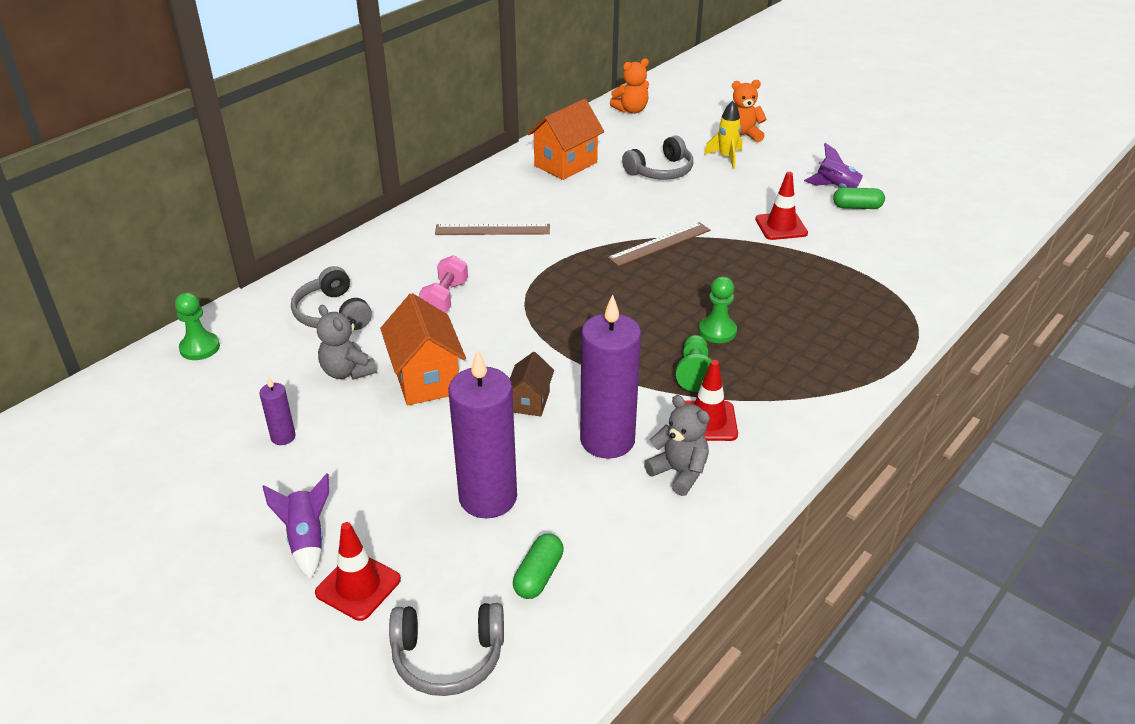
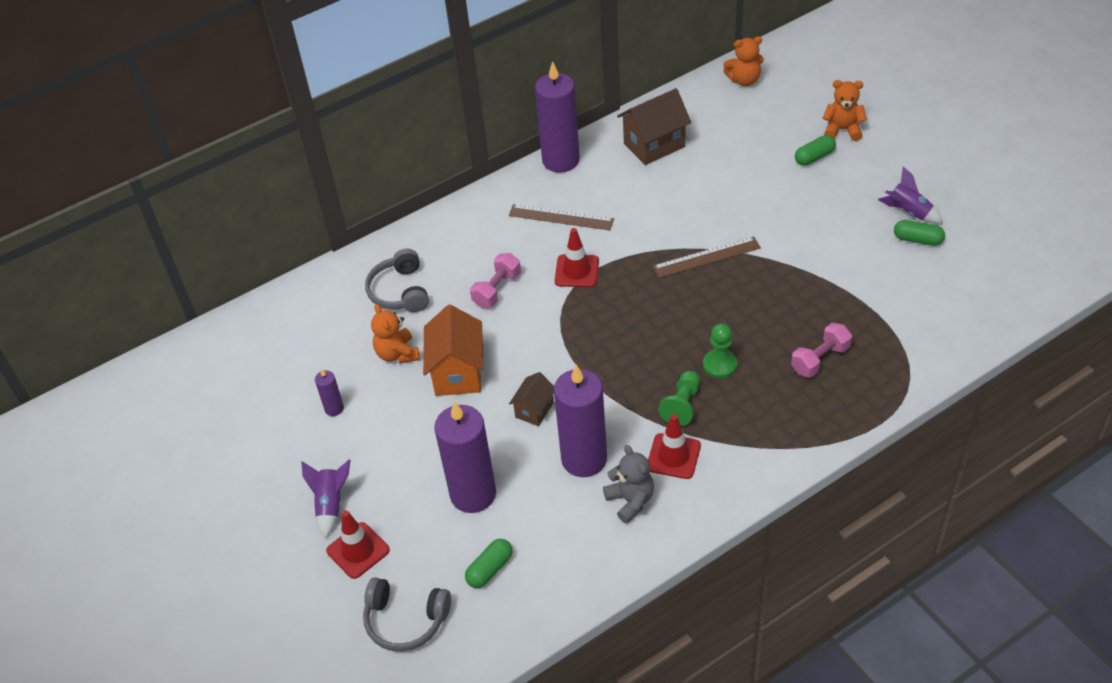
camera: 20 degrees right, 10 degrees up
green pawn [175,293,220,360] -> none
grey teddy bear [317,305,377,380] -> orange teddy bear [371,304,420,364]
orange house [527,99,604,180] -> brown house [617,88,691,165]
grey headphones [622,136,693,180] -> none
yellow rocket [704,101,742,169] -> green capsule [795,135,836,166]
red traffic cone [755,172,808,240] -> red traffic cone moved to [555,228,599,287]
none -> purple candle [535,61,580,173]
none -> pink dumbbell [791,323,852,378]

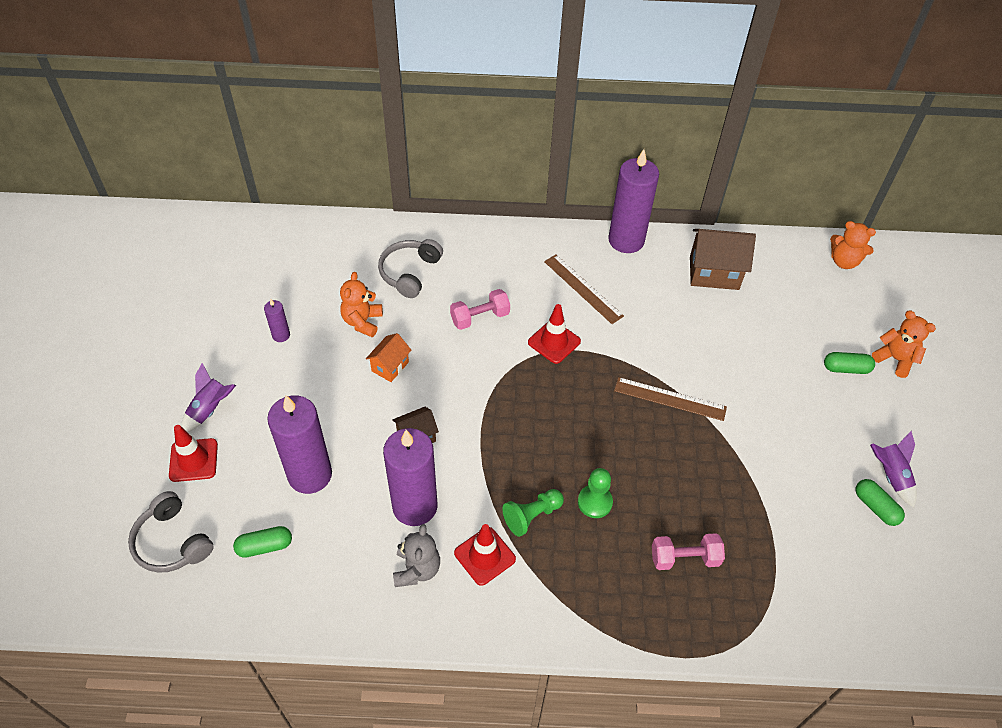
camera: 30 degrees right, 5 degrees up
orange house [423,305,483,396] -> orange house [366,333,411,382], size x0.57

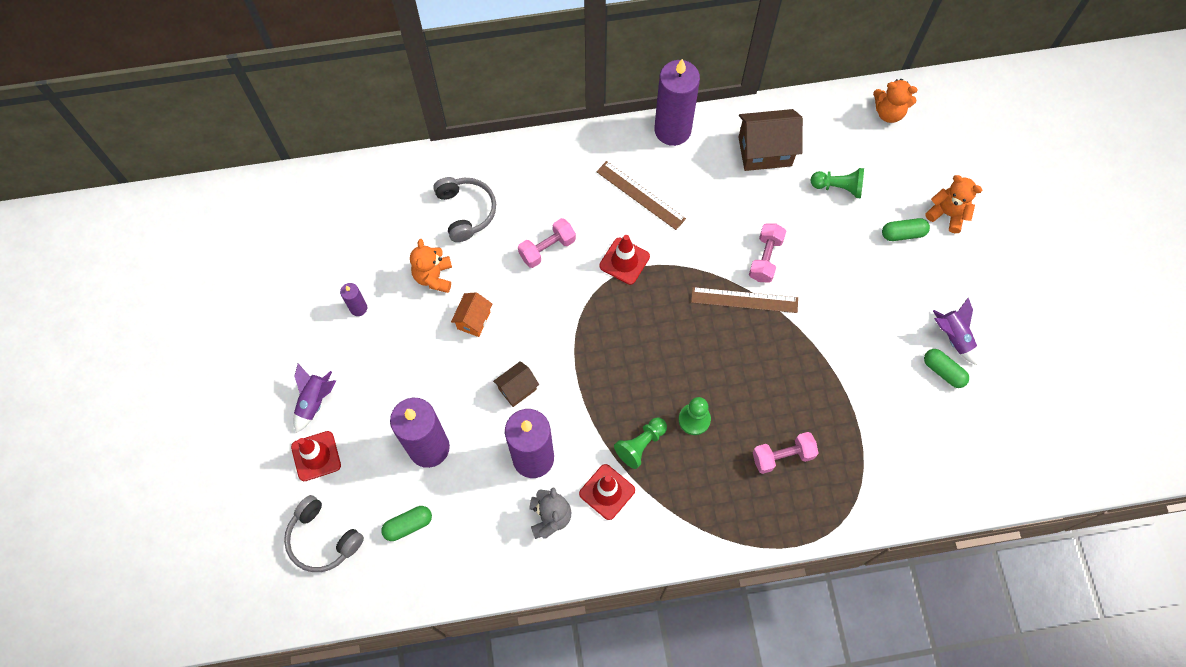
camera: 10 degrees left, 15 degrees up
grey headphones [378,239,443,298] -> grey headphones turned 150 degrees clockwise [433,177,496,242]
none -> pink dumbbell [749,223,786,283]
none -> green pawn [810,168,864,198]

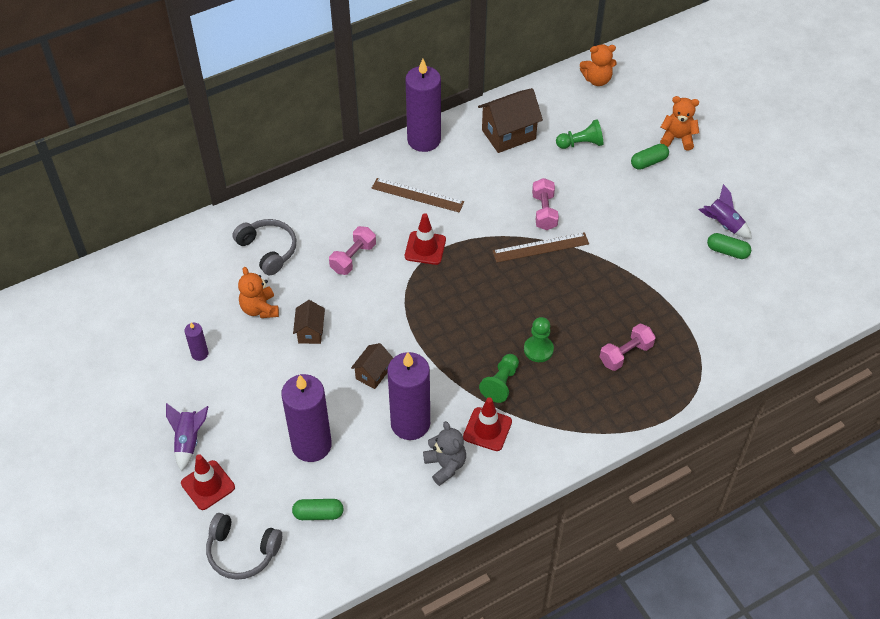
camera: 20 degrees left, 15 degrees down
green capsule [381,506,432,541] -> green capsule turned 45 degrees clockwise [292,499,344,520]
orange house [451,292,492,337] -> brown house [293,300,325,344]

